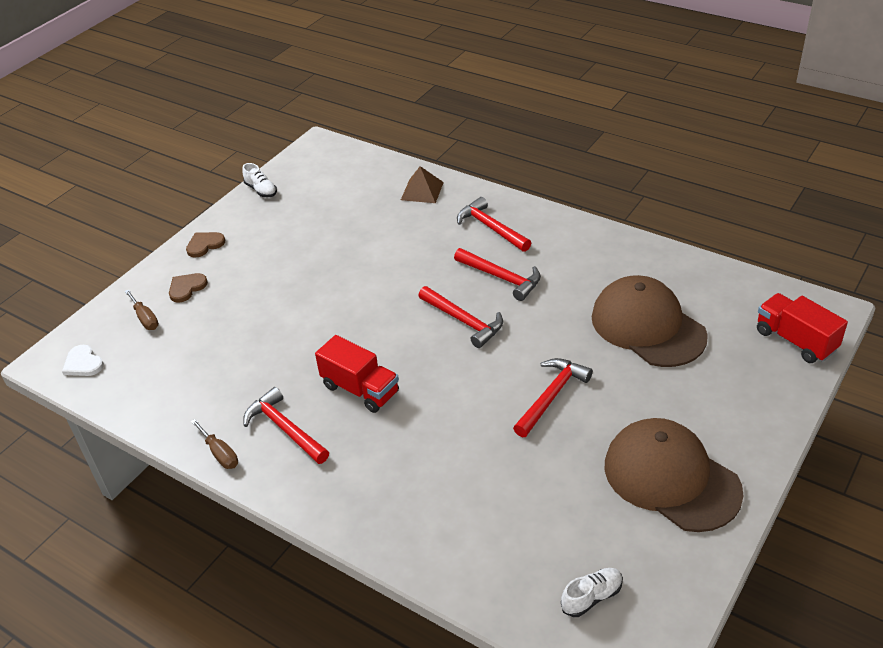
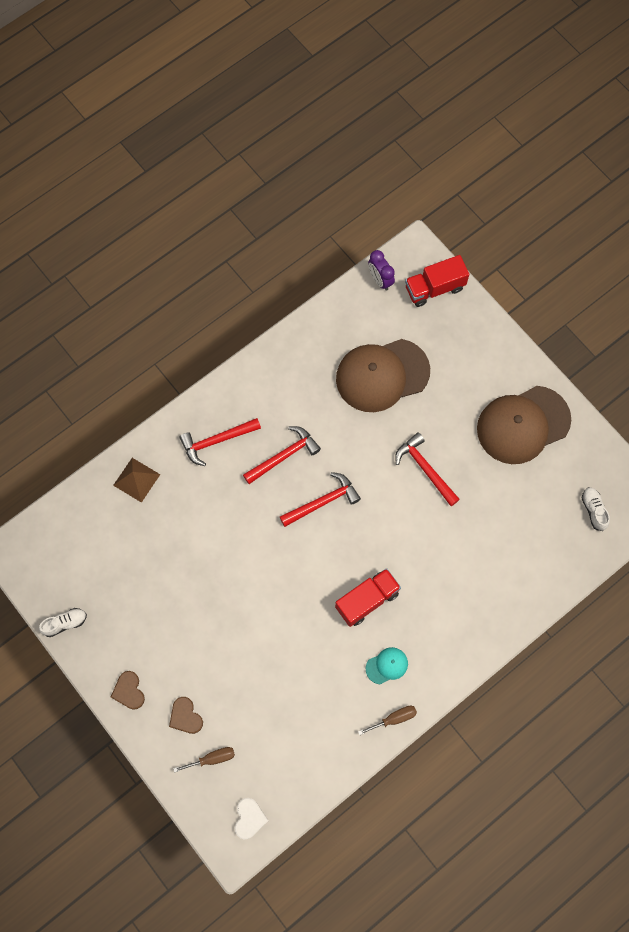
camera: 75 degrees left, 30 degrees up
white heart [62,345,104,376] -> white heart turned 60 degrees counterclockwise [235,798,268,839]
red hammer [243,387,329,464] -> turquoise cap [366,647,408,685]
none -> purple clock [368,250,395,291]

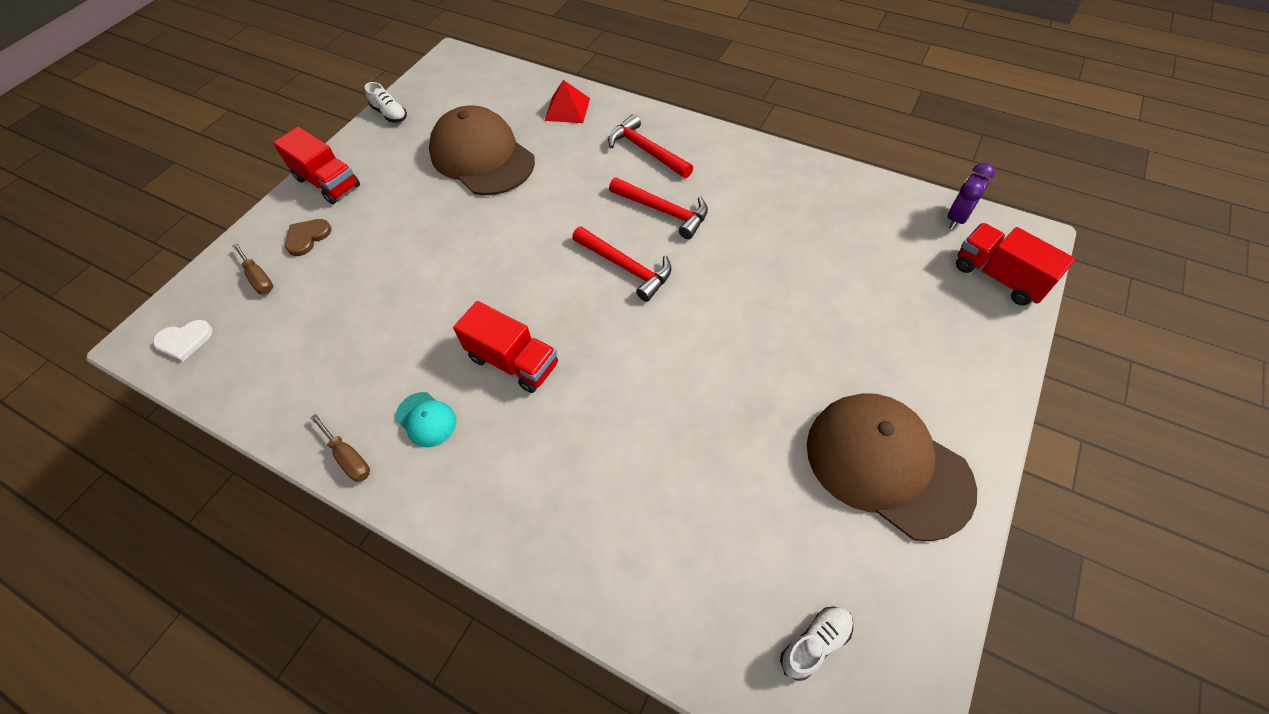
camera: 70 degrees right, 15 degrees down
brown heart [111,671,145,710] -> red truck [273,127,360,204]
brown pyramid [113,458,160,503] -> red pyramid [545,80,590,123]
brown cap [336,339,430,412] -> brown cap moved to [429,105,535,195]
red hammer [395,432,460,506] -> none

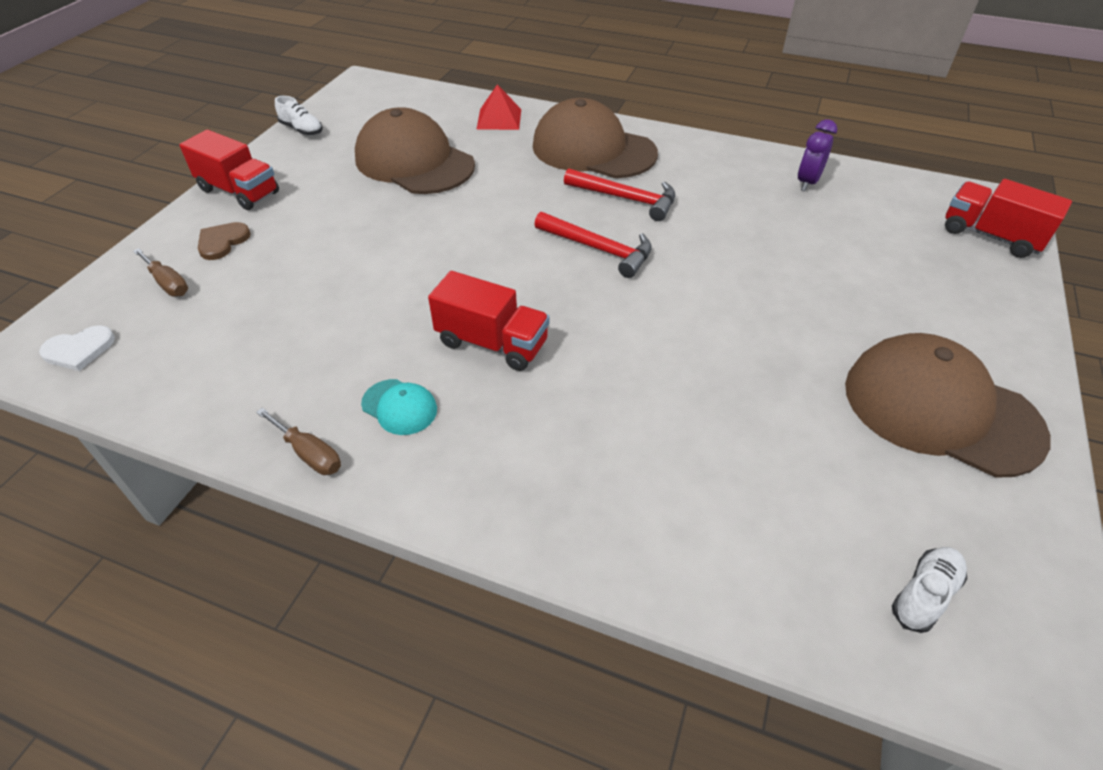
camera: 10 degrees left, 10 degrees down
red hammer [608,114,693,178] -> brown cap [533,98,658,178]
purple clock [947,163,995,229] -> purple clock moved to [798,119,837,191]

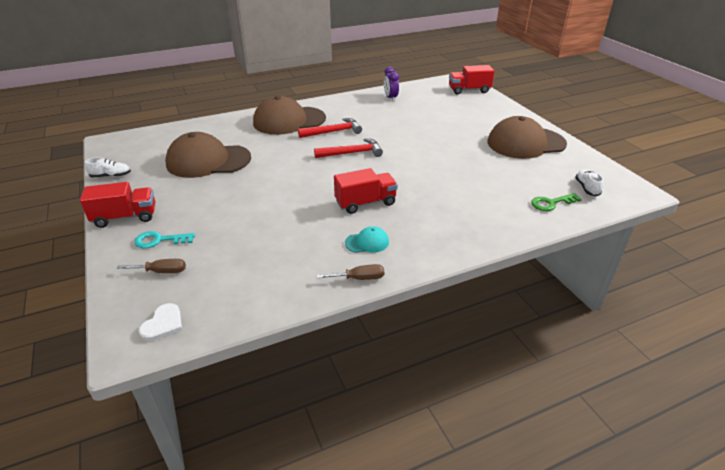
camera: 45 degrees left, 10 degrees down
brown heart [198,222,251,260] -> turquoise key [135,231,195,248]
red pyramid [477,84,521,130] -> none
none -> green key [531,193,582,211]

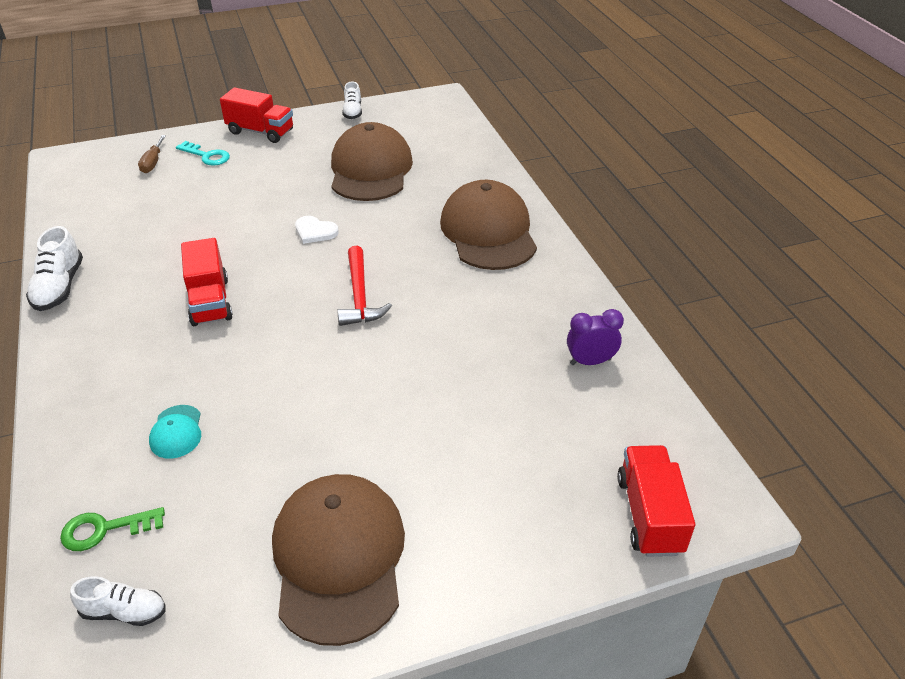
camera: 95 degrees right, 5 degrees up
red truck [80,182,155,228] -> red truck turned 60 degrees counterclockwise [220,87,293,143]
turquoise key [135,231,195,248] -> turquoise key turned 120 degrees clockwise [176,141,230,166]
white heart [139,303,182,341] -> white heart moved to [295,216,339,244]
red hammer [298,118,362,138] -> none
brown screwdriver [317,264,384,280] -> white shoe [26,226,83,311]
turquoise cap [345,226,389,253] -> turquoise cap moved to [149,405,201,459]
green key [531,193,582,211] -> green key turned 90 degrees counterclockwise [60,507,165,551]

